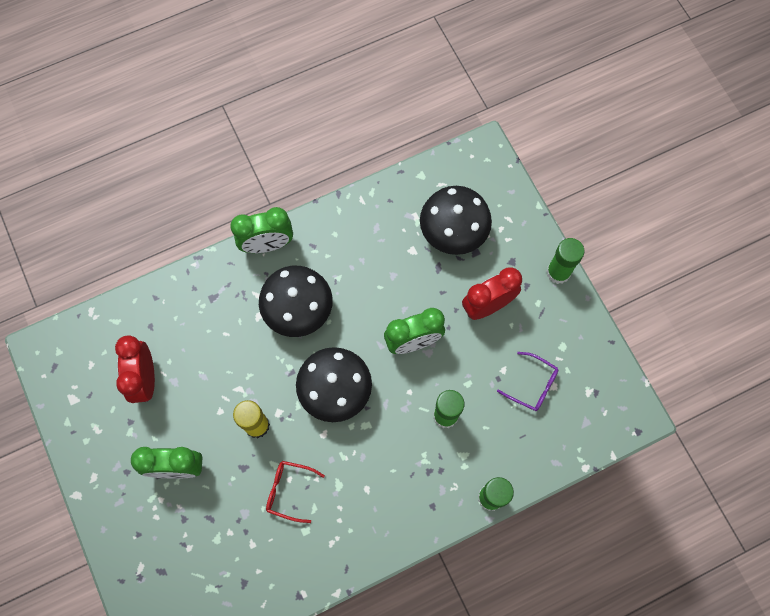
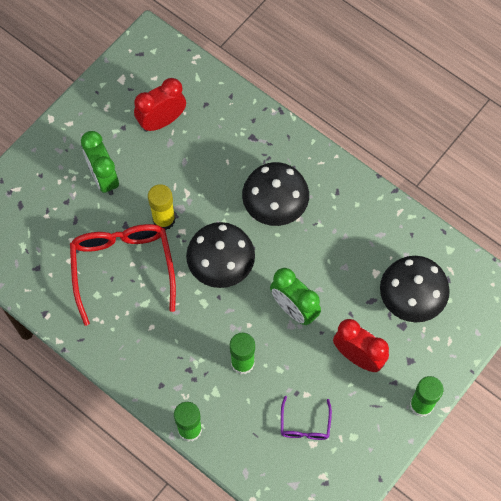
camera: 65 degrees right, 5 degrees down
green clock [230,207,293,253] -> none
red glasses [266,461,325,523] -> red glasses [70,224,176,326], size x2.08

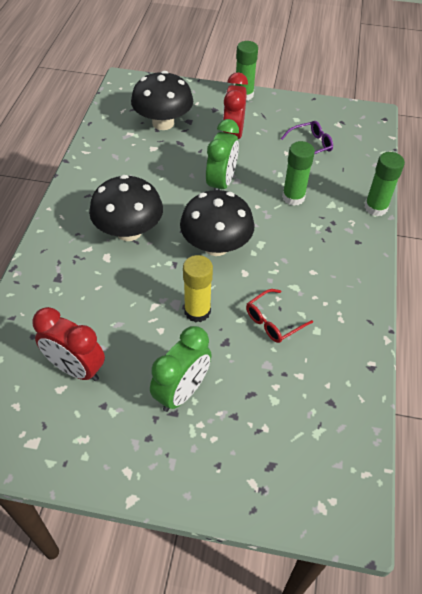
camera: 120 degrees left, 15 degrees down
red glasses [70,224,176,326] -> red glasses [246,289,313,343], size x0.48

